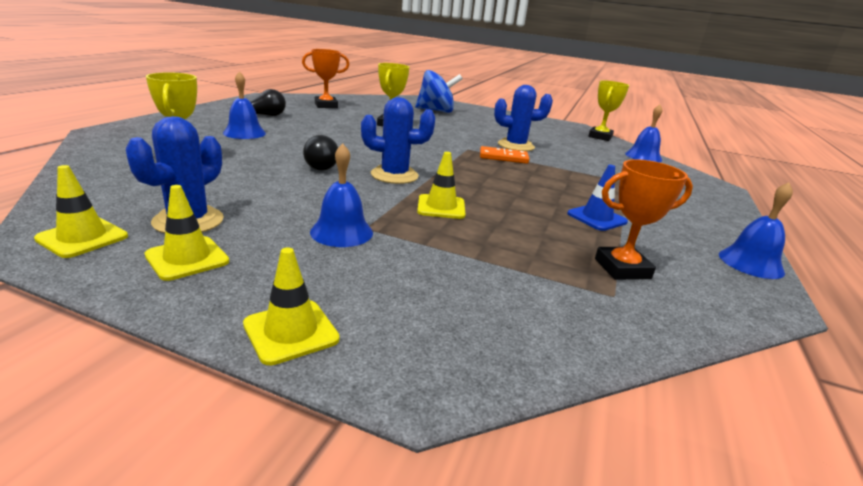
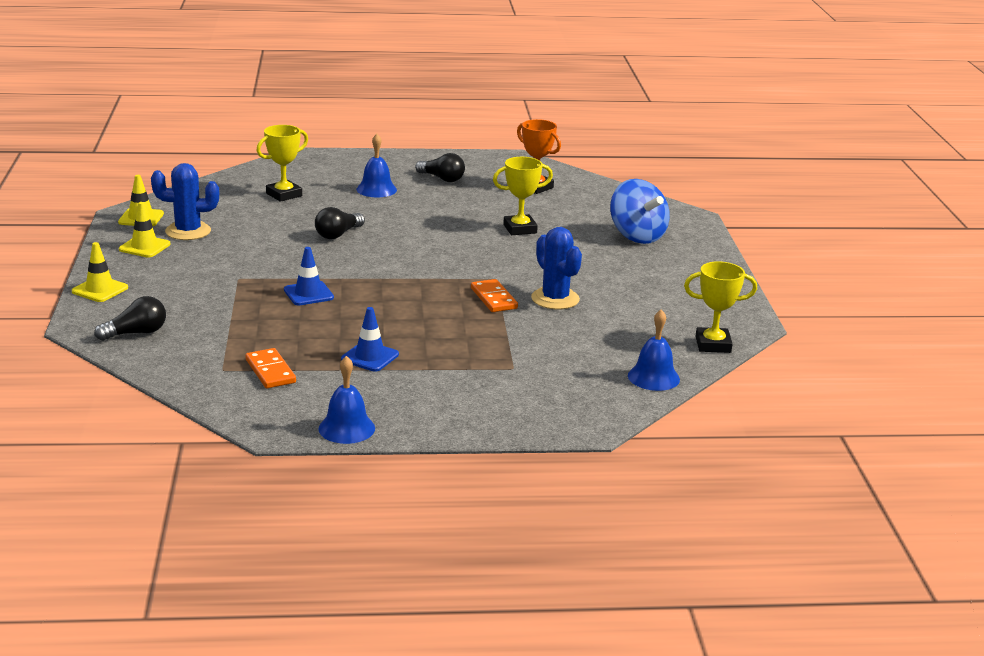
camera: 65 degrees right, 0 degrees up
blue bell [310,144,373,247] -> none
blue cactus [361,97,435,184] -> none
yellow traffic cone [417,152,465,219] -> blue traffic cone [284,247,334,305]
orange trophy [595,159,693,280] -> orange domino [245,348,296,388]
none -> black light bulb [94,296,166,341]

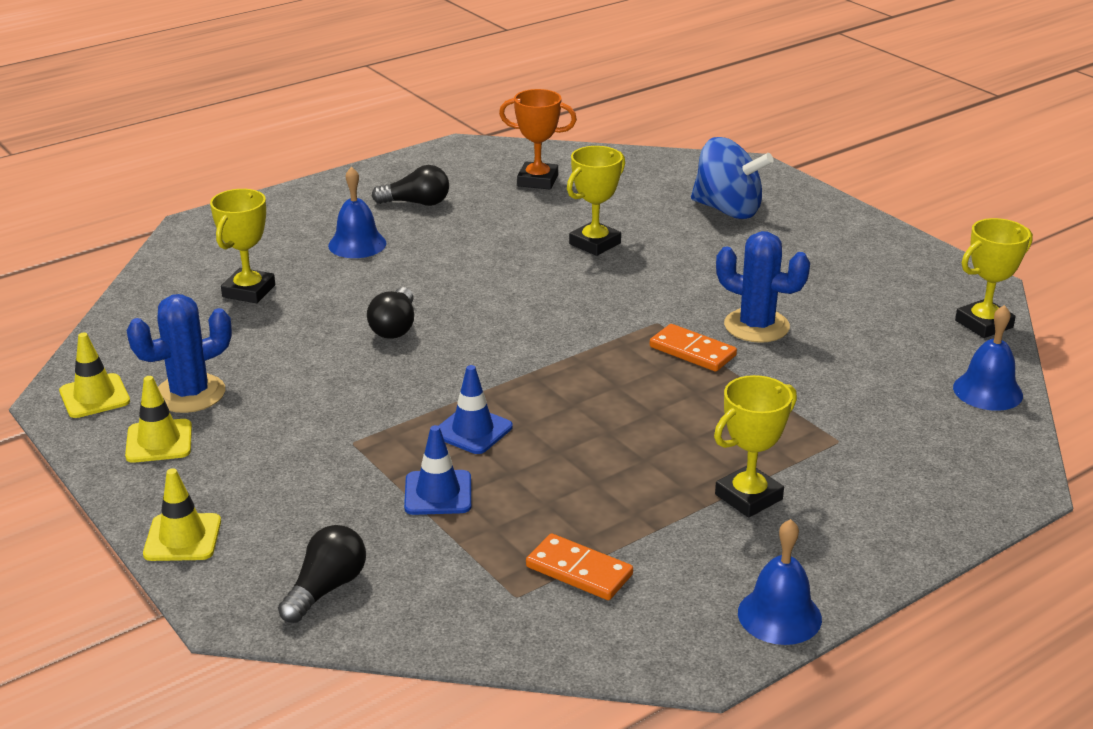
camera: 30 degrees left, 5 degrees up
blue traffic cone [341,307,399,372] -> blue traffic cone moved to [404,425,471,515]
none -> yellow trophy [714,375,797,518]

